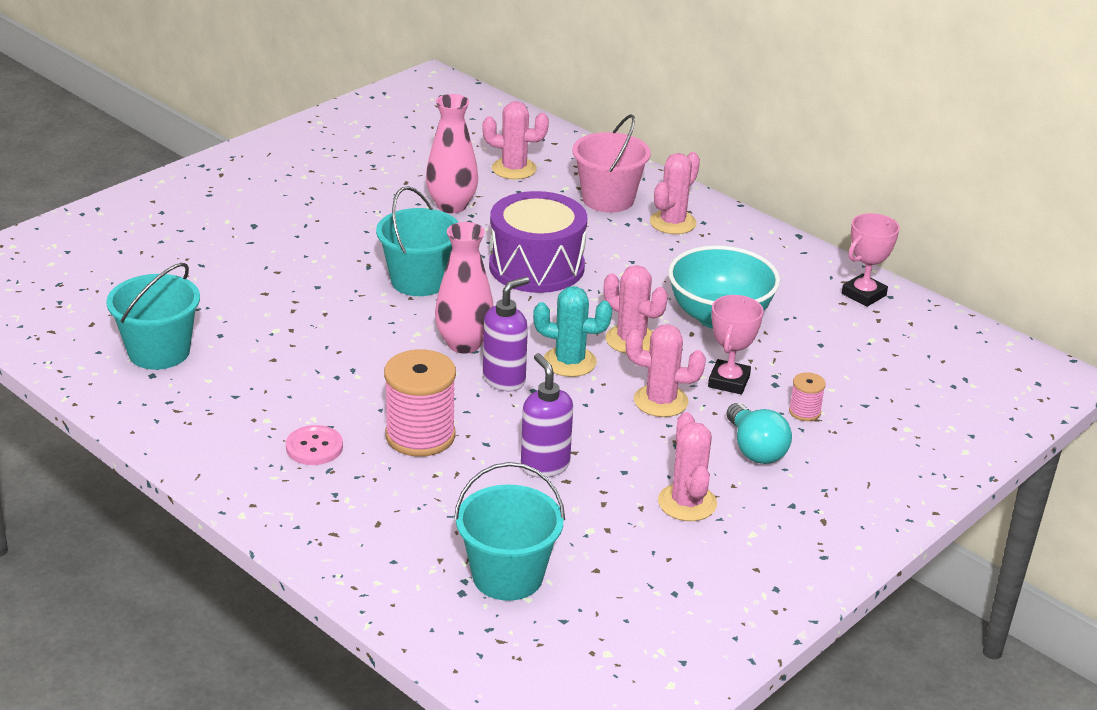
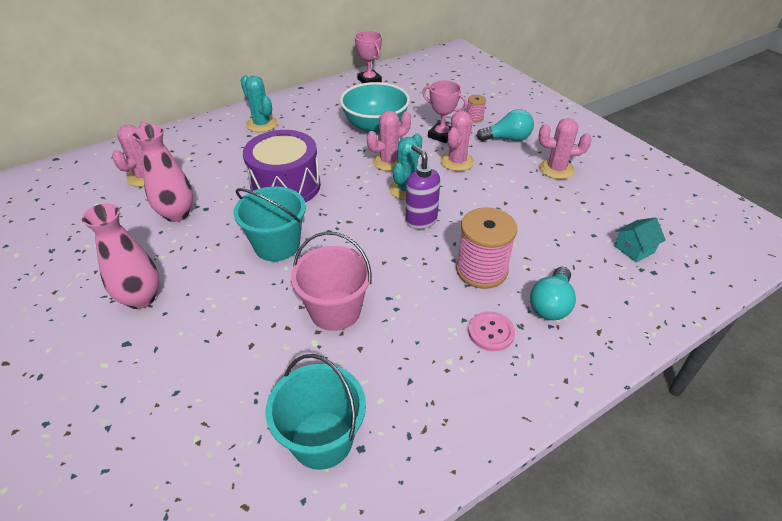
camera: 75 degrees left, 10 degrees up
pink vase [435,222,493,354] -> pink vase moved to [82,203,159,309]
turquoise bucket [454,462,565,601] -> turquoise house [614,217,666,262]
purple soap dispenser [521,353,573,478] -> none
pink bucket [572,114,651,213] -> pink bucket moved to [291,231,372,331]
pink cactus [650,152,700,234] -> turquoise cactus [241,75,277,132]
none -> turquoise light bulb [530,267,576,320]

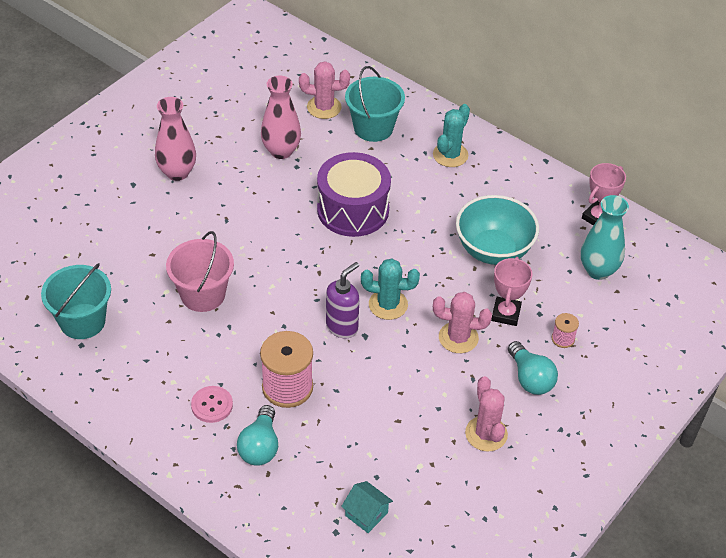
camera: 70 degrees right, 5 degrees up
turquoise bucket [233,187,306,261] -> turquoise bucket moved to [345,66,405,142]
pink cactus [367,111,411,171] -> none
turquoise light bulb [530,267,576,320] -> turquoise light bulb turned 90 degrees counterclockwise [237,405,278,466]
none -> turquoise vase [581,195,629,280]

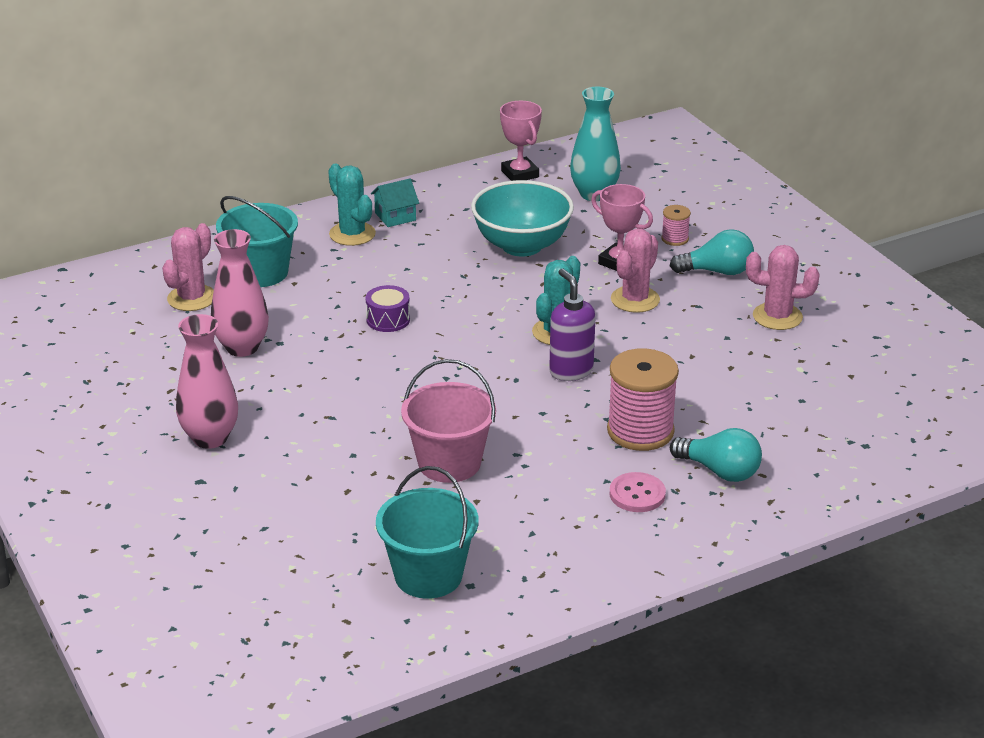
camera: 65 degrees left, 15 degrees down
purple drum [317,152,391,237] -> purple drum [366,285,410,332], size x0.45
turquoise house [341,481,393,533] -> turquoise house moved to [371,179,419,227]

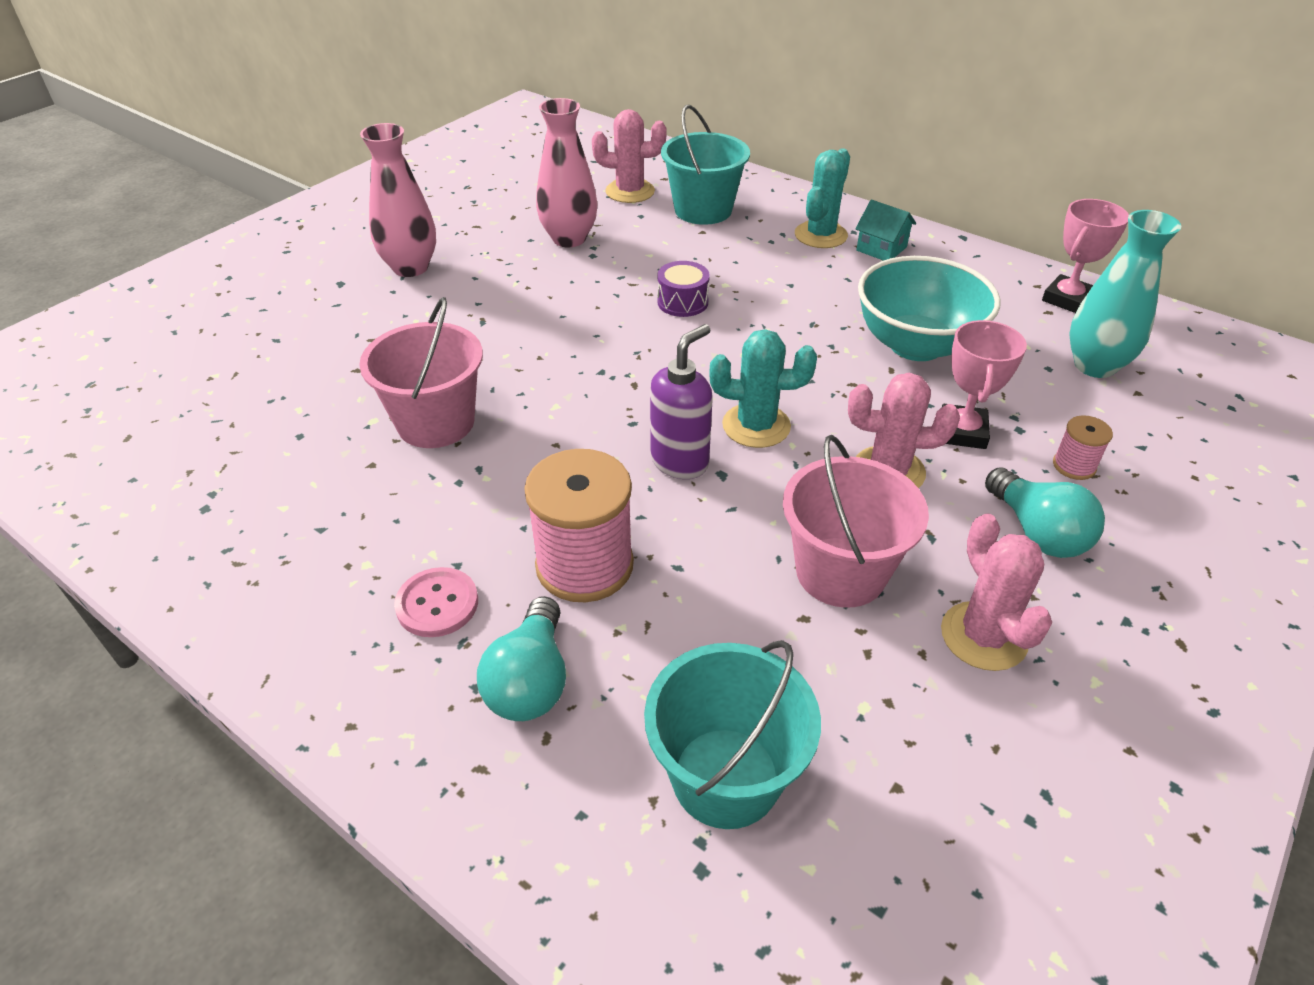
camera: 65 degrees right, 10 degrees up
turquoise bucket [376,466,479,599] -> turquoise bucket moved to [644,640,821,829]
none -> pink bucket [783,435,929,608]

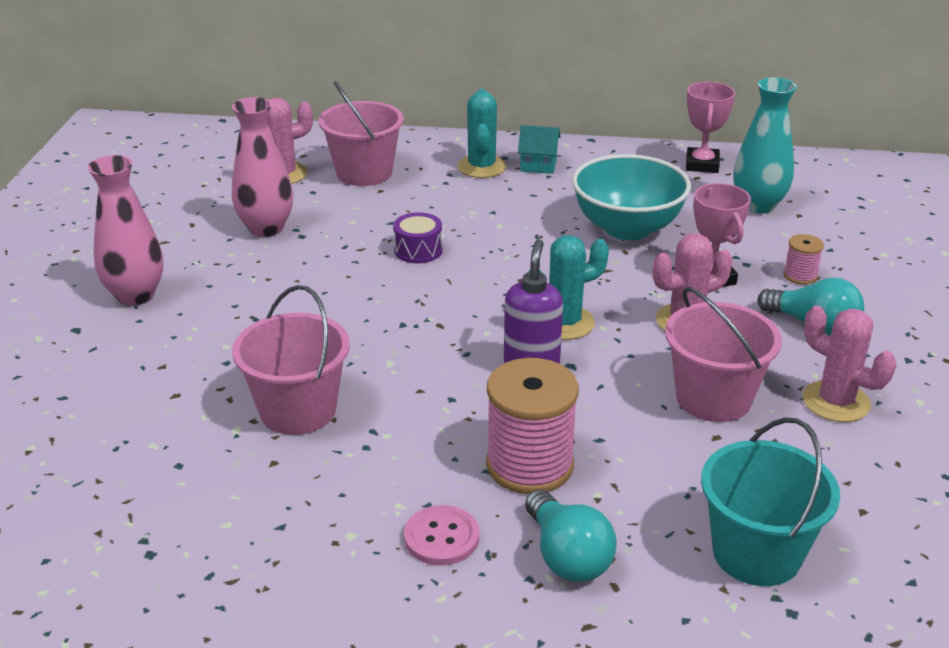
camera: 30 degrees left, 10 degrees down
turquoise bucket [661,105,750,225] -> pink bucket [319,81,404,186]

